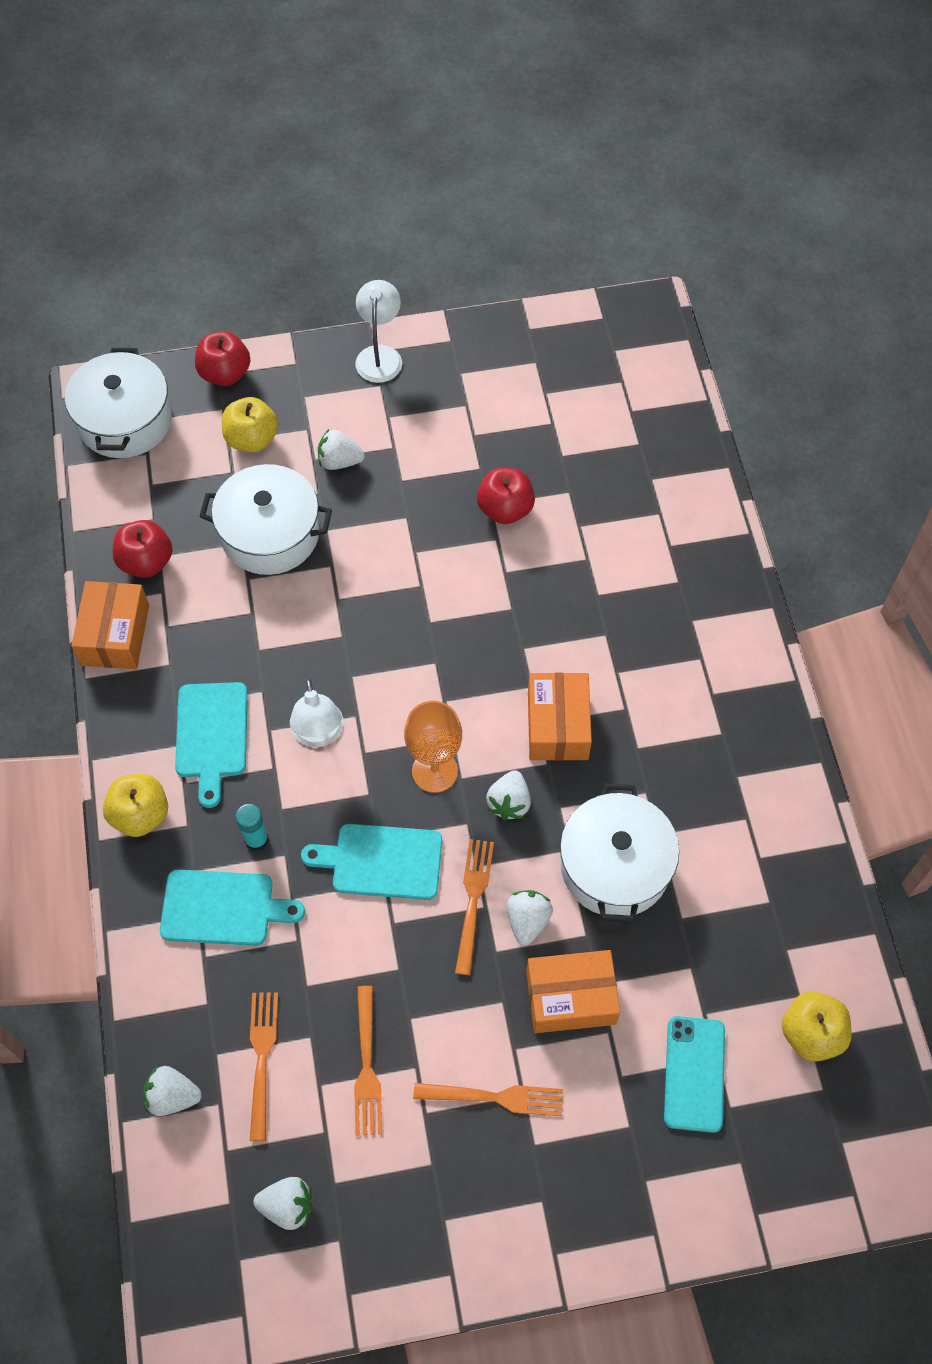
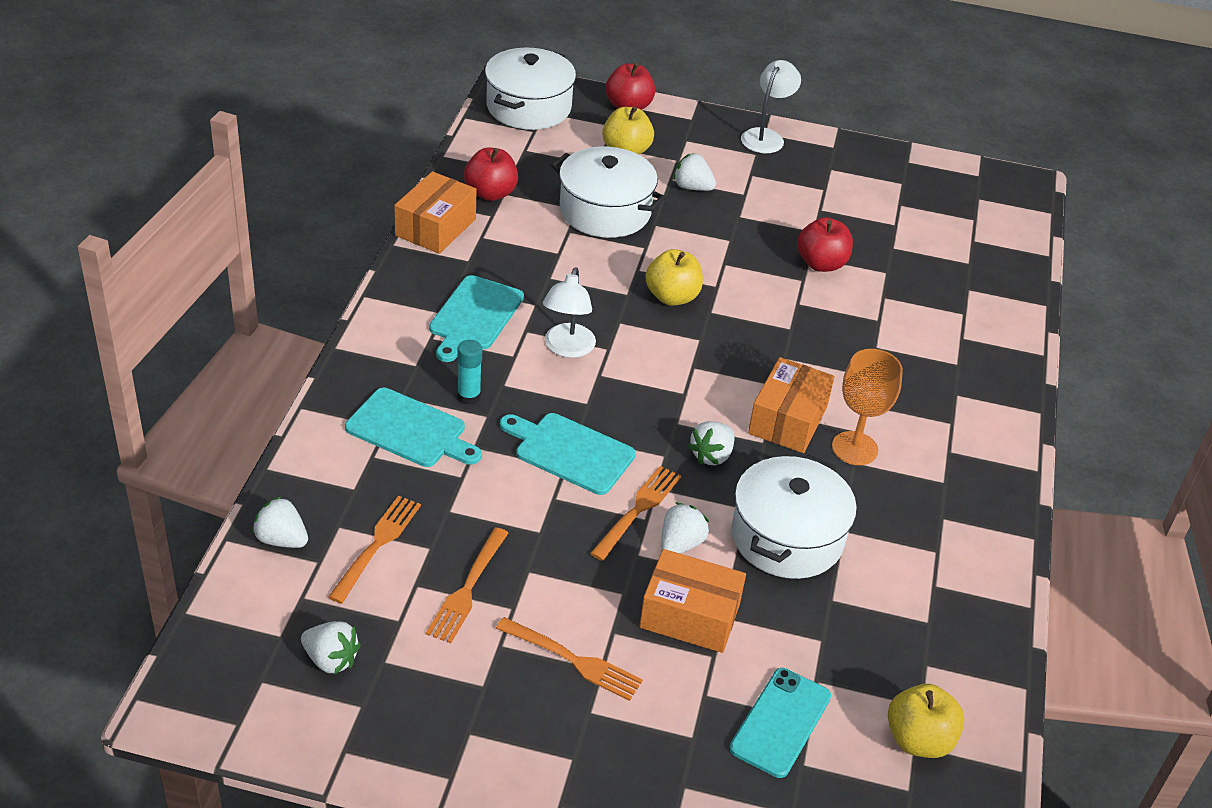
camera: 20 degrees right, 20 degrees down
yellow apple [103,774,168,837] -> yellow apple moved to [645,249,703,306]
orange goblet [404,701,462,793] -> orange goblet moved to [832,349,903,465]

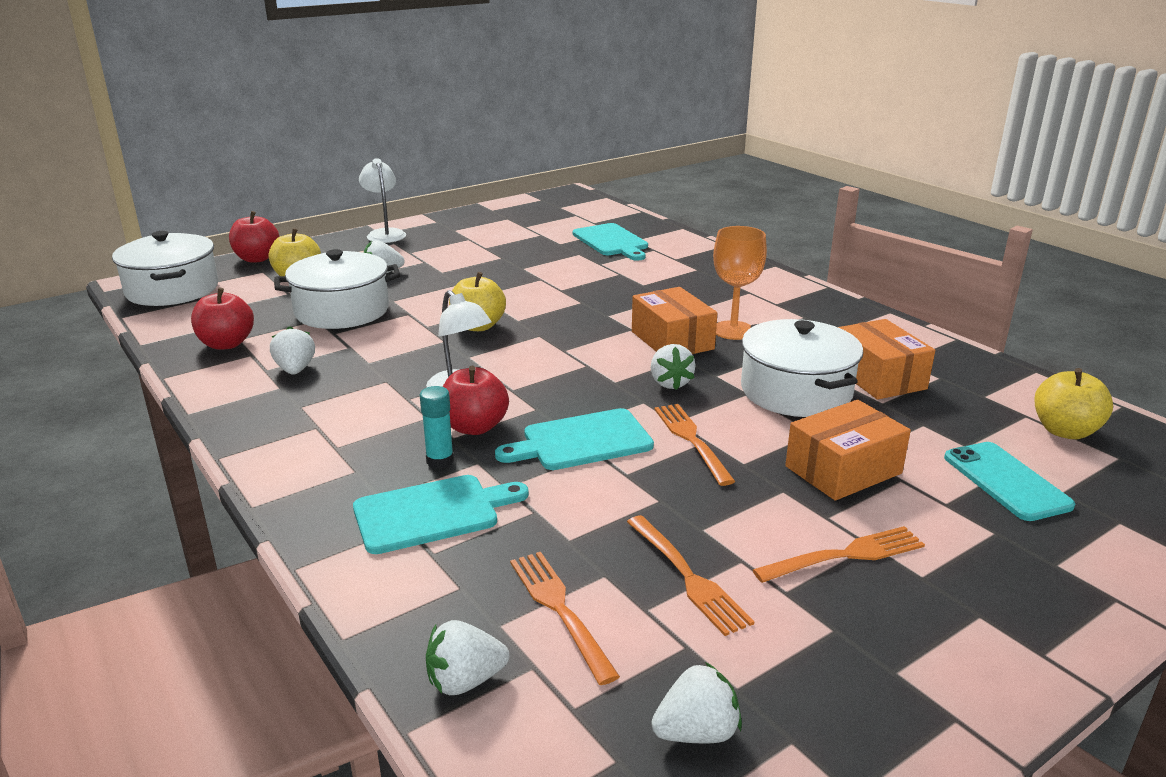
camera: 45 degrees left, 15 degrees down
orange box [394,171,477,254] -> orange box moved to [838,319,935,400]
turquoise cutting board [429,275,524,362] -> turquoise cutting board moved to [572,223,648,261]
white strawberry [661,502,709,553] -> white strawberry moved to [270,326,315,375]
red apple [797,217,853,272] -> red apple moved to [443,366,509,435]

